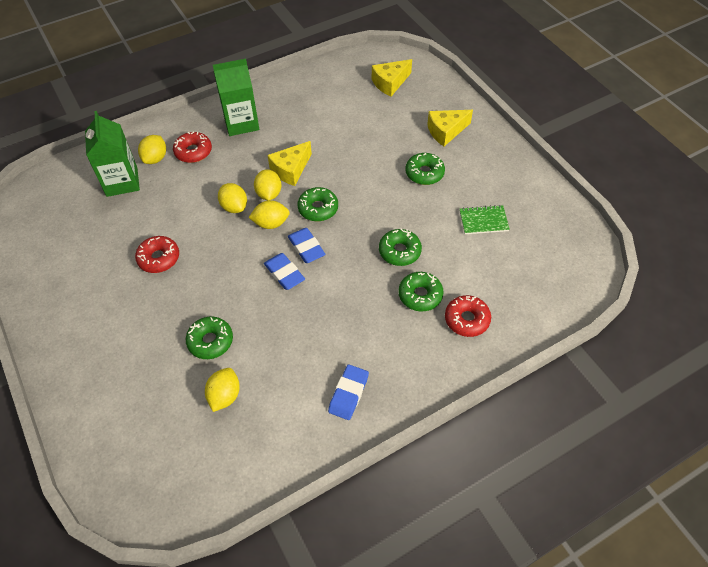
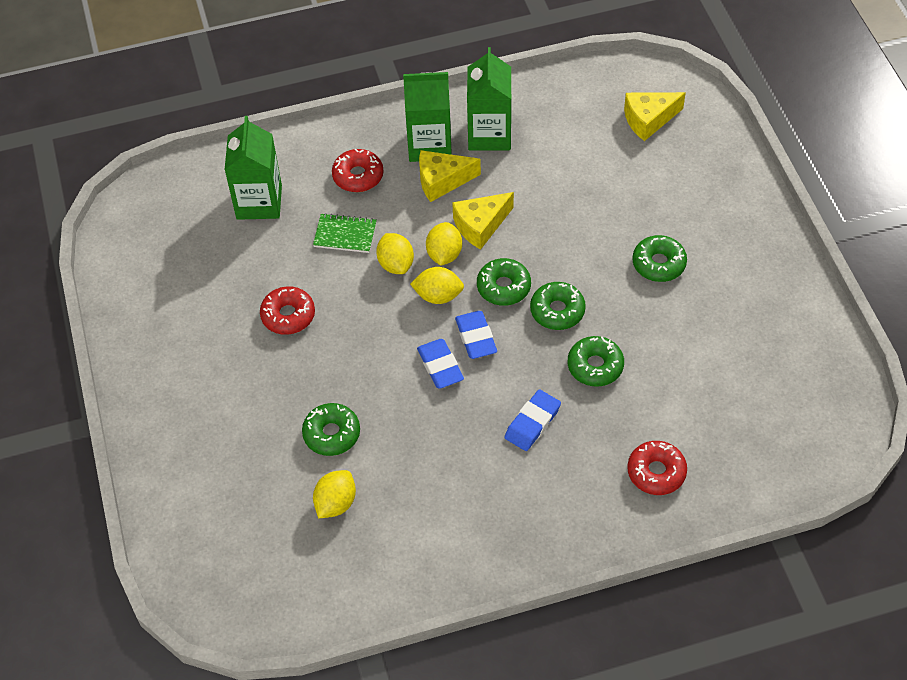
camera: 15 degrees right, 0 degrees up
yellow lemon [138,135,166,164] -> none
blue eraser [328,364,369,420] -> blue eraser moved to [505,390,561,451]
green donut [398,272,444,312] -> green donut moved to [530,282,586,330]
yellow cheese [427,110,473,146] -> yellow cheese moved to [419,150,481,202]
green notebook [460,205,510,234] -> green notebook moved to [313,213,377,253]
none -> green carton [467,47,512,150]

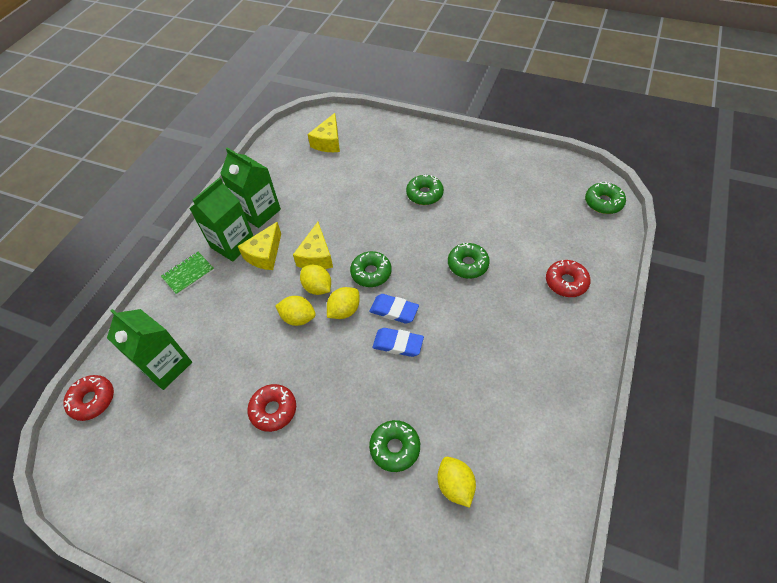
camera: 50 degrees left, 0 degrees up
green notebook [313,213,377,253] -> green notebook moved to [161,252,214,295]
red donut [332,149,384,192] -> red donut moved to [63,375,114,421]
blue eraser [505,390,561,451] -> none
green donut [530,282,586,330] -> green donut moved to [585,181,626,214]

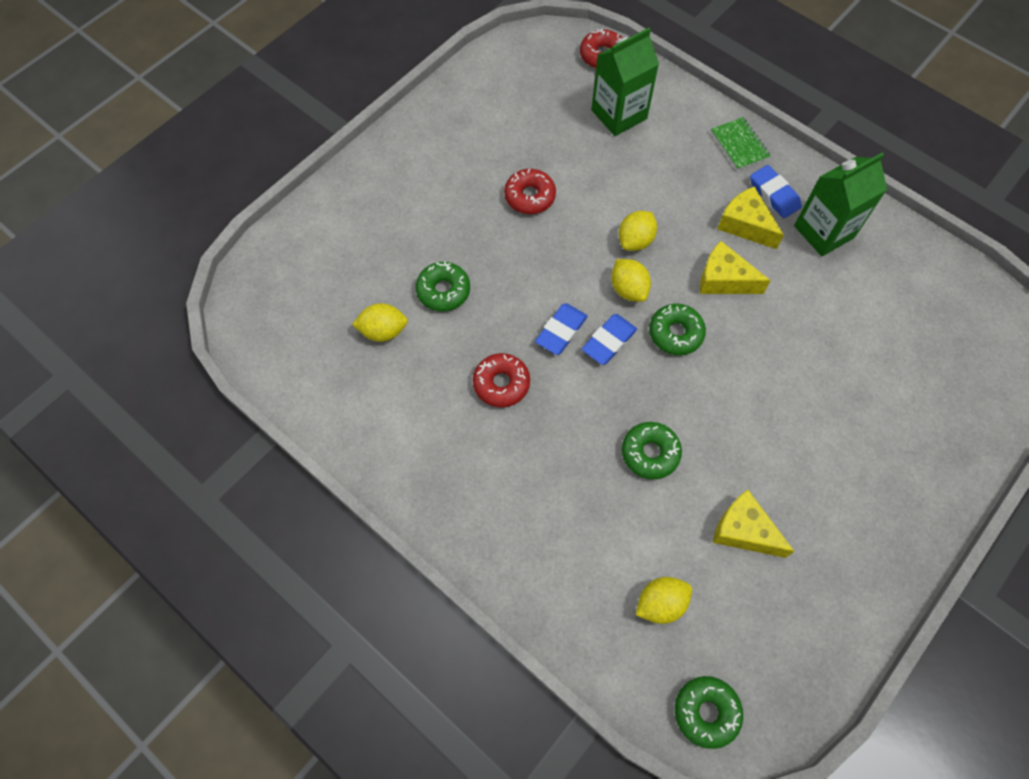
camera: 105 degrees right, 10 degrees up
green carton [189,177,253,262] -> blue eraser [750,165,802,218]
yellow lemon [300,264,331,295] -> yellow lemon moved to [636,577,692,624]
yellow cheese [308,113,340,152] -> yellow cheese moved to [713,490,795,558]
green donut [406,175,444,205] -> none
red donut [546,260,590,297] -> red donut moved to [473,353,530,407]

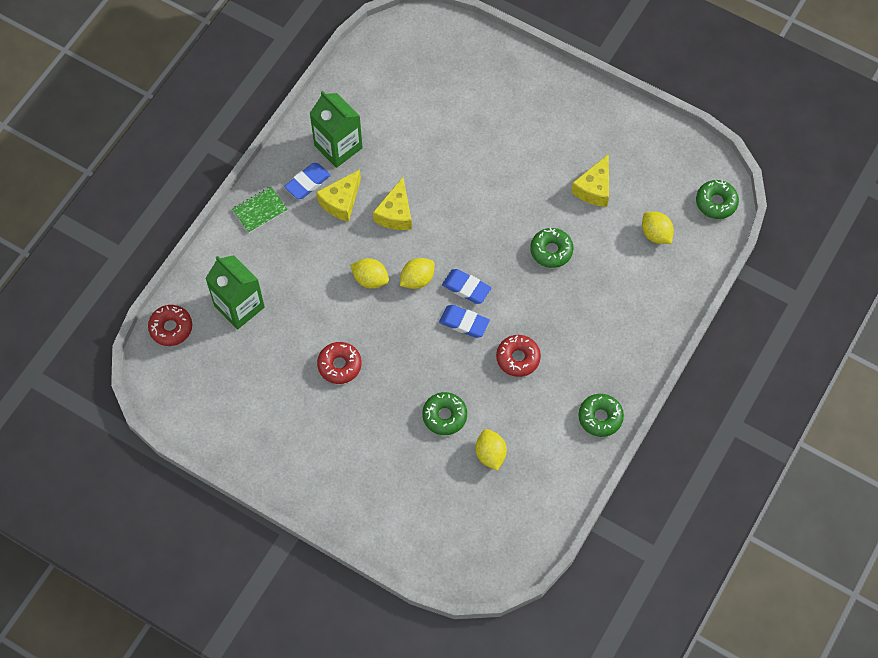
camera: 100 degrees left, 0 degrees up
green donut [649,304,706,355] -> green donut moved to [578,394,624,437]

